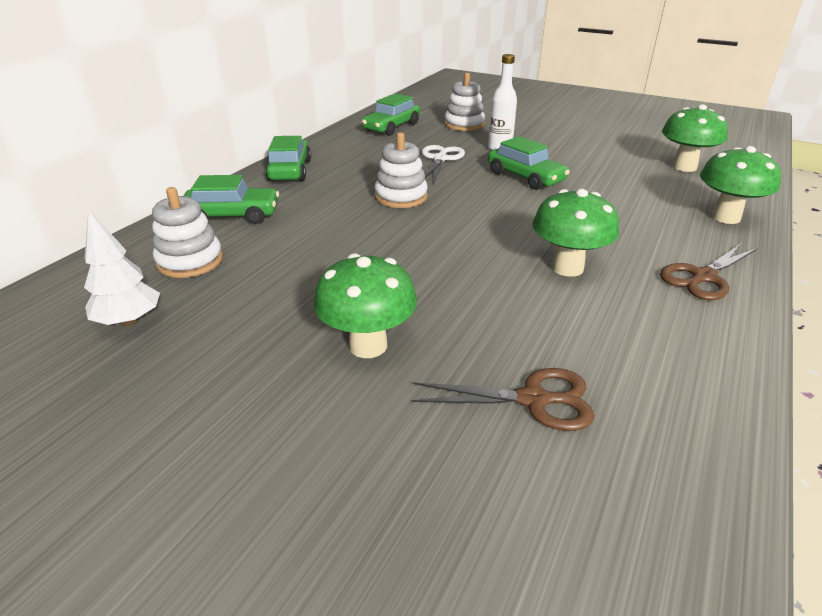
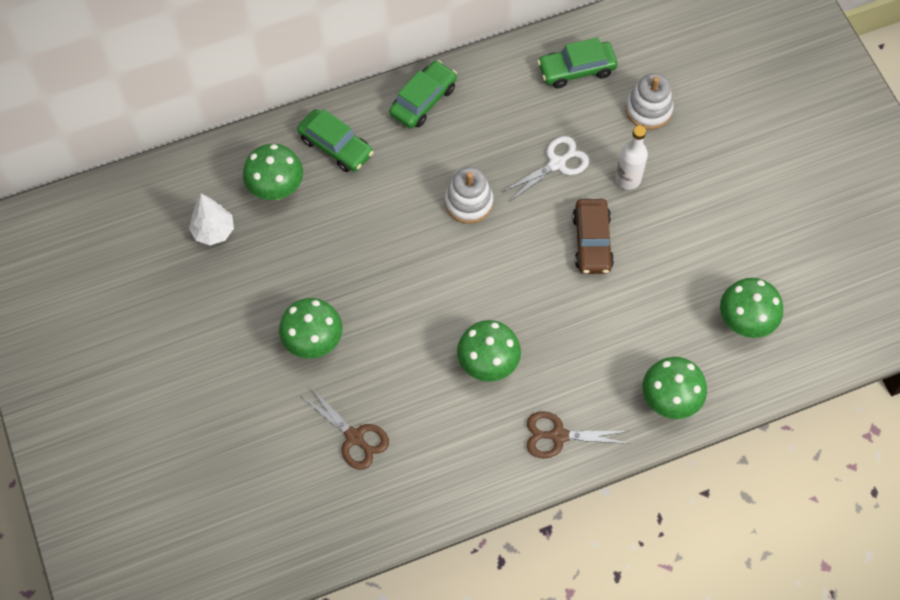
camera: 40 degrees right, 30 degrees up
white stacking toy [152,187,223,278] -> green mushroom [243,144,303,200]
green car [488,136,570,190] -> brown car [572,199,614,274]

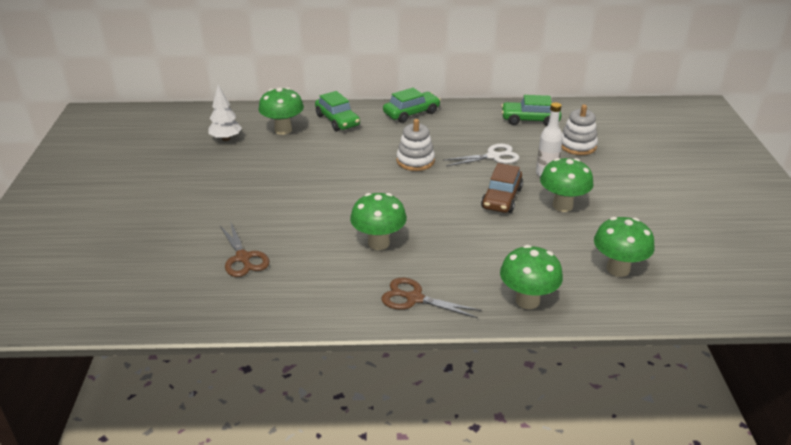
camera: 20 degrees right, 30 degrees down
green mushroom [279,298,343,359] -> green mushroom moved to [540,158,594,212]

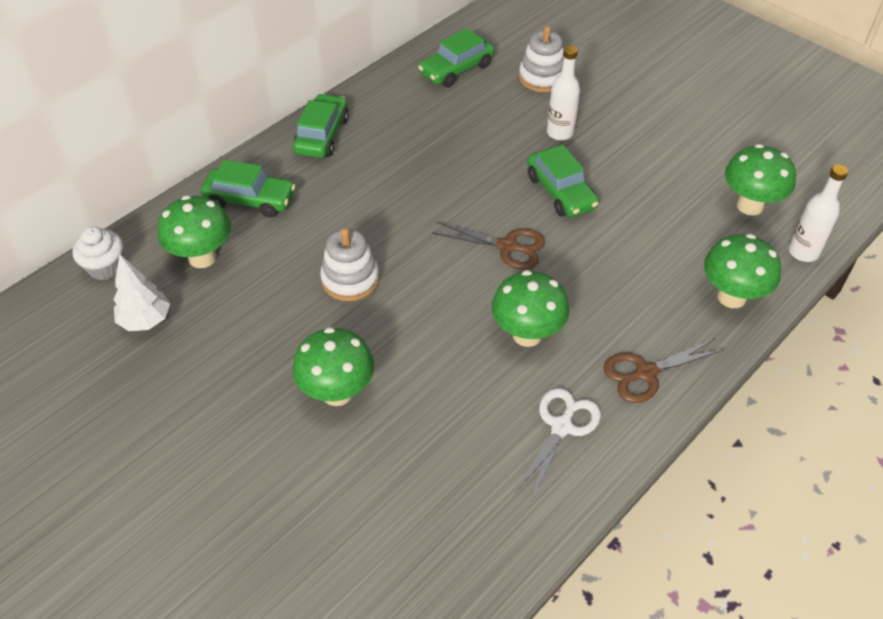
camera: 45 degrees left, 15 degrees up
brown scissors [220,221,270,277] -> brown scissors moved to [432,221,545,269]
white stacking toy [396,119,435,171] -> white stacking toy moved to [320,228,379,301]
white scissors [444,144,519,166] -> white scissors moved to [515,388,601,502]
brown car [481,163,523,213] -> green car [527,145,599,217]
green mushroom [540,158,594,212] -> green mushroom moved to [292,327,374,406]
none -> white cupcake [72,226,124,280]
none -> white bottle [789,164,848,262]

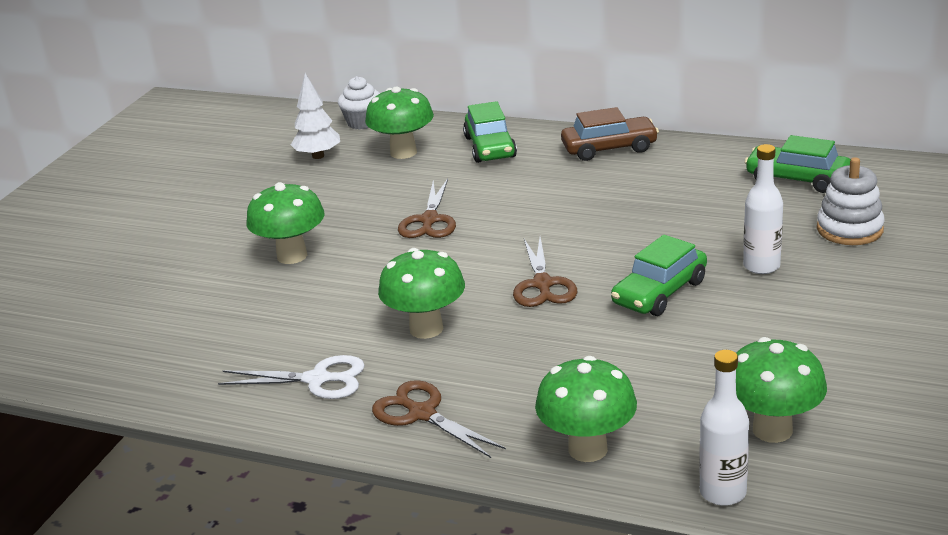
camera: 70 degrees right, 20 degrees down
green car [293,94,349,158] -> brown car [561,107,659,161]
white stacking toy [320,228,379,301] -> brown scissors [398,179,456,238]

